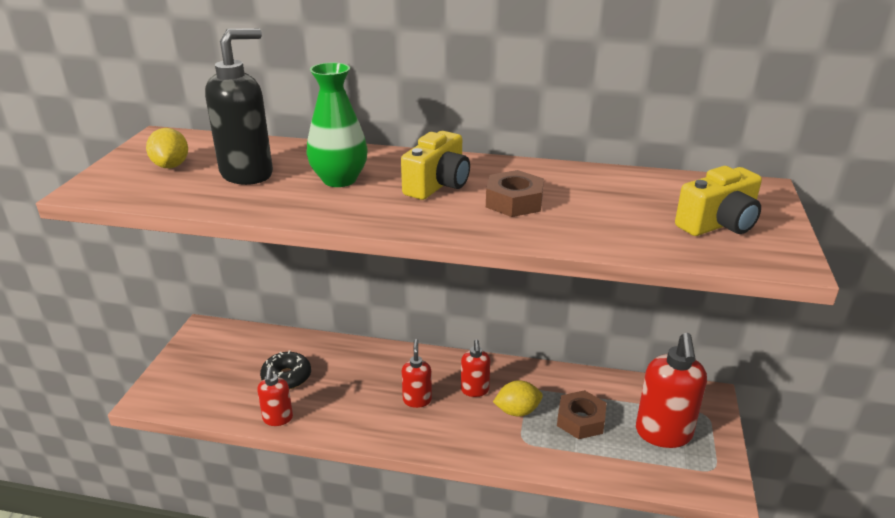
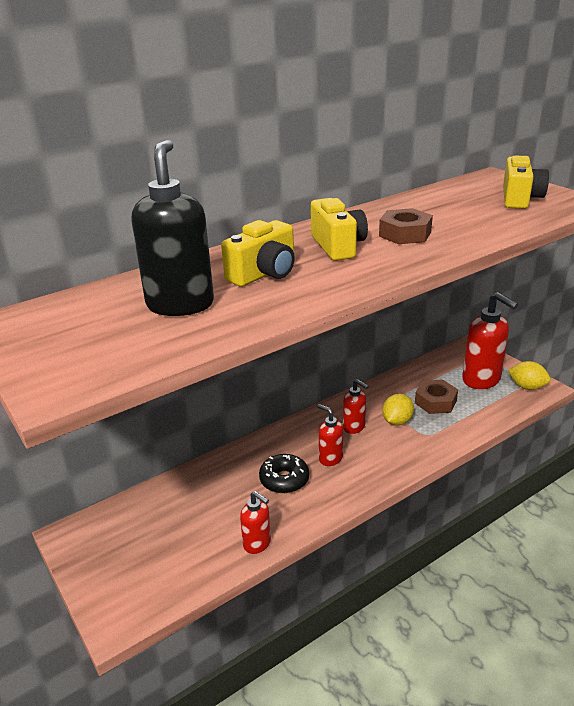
camera: 45 degrees left, 0 degrees up
yellow lemon [146,128,188,168] -> yellow lemon moved to [508,361,551,390]
black donut [260,350,311,390] -> black donut moved to [259,454,309,494]
green vase [306,62,368,187] -> yellow camera [221,220,295,287]

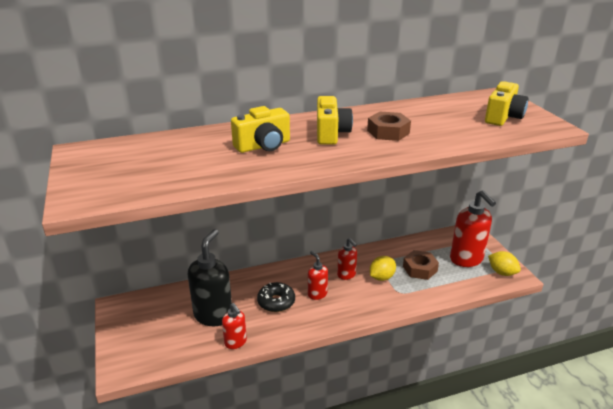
camera: 15 degrees right, 0 degrees up
black soap dispenser [131,139,214,316] -> black soap dispenser moved to [188,229,232,326]

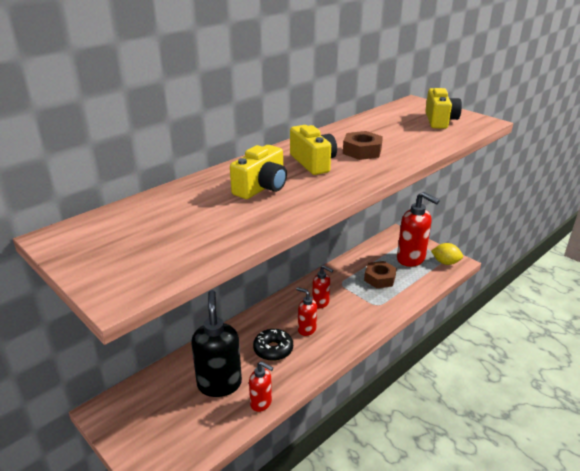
camera: 25 degrees left, 0 degrees up
yellow lemon [370,256,396,281] -> none

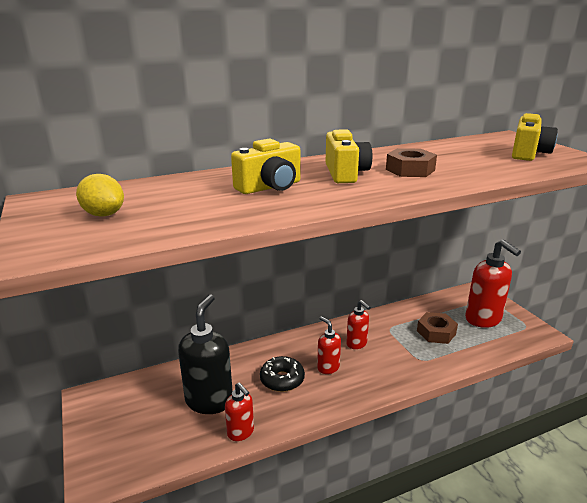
camera: 20 degrees right, 5 degrees down
yellow lemon [431,243,463,265] -> yellow lemon moved to [76,174,124,217]

